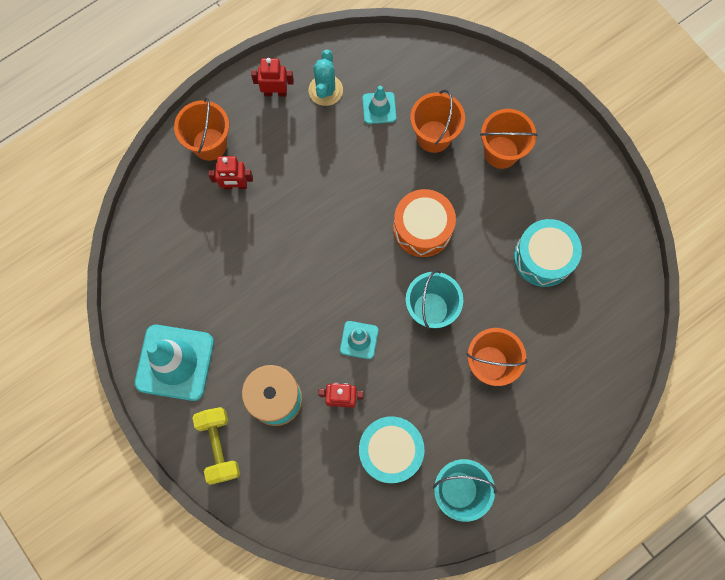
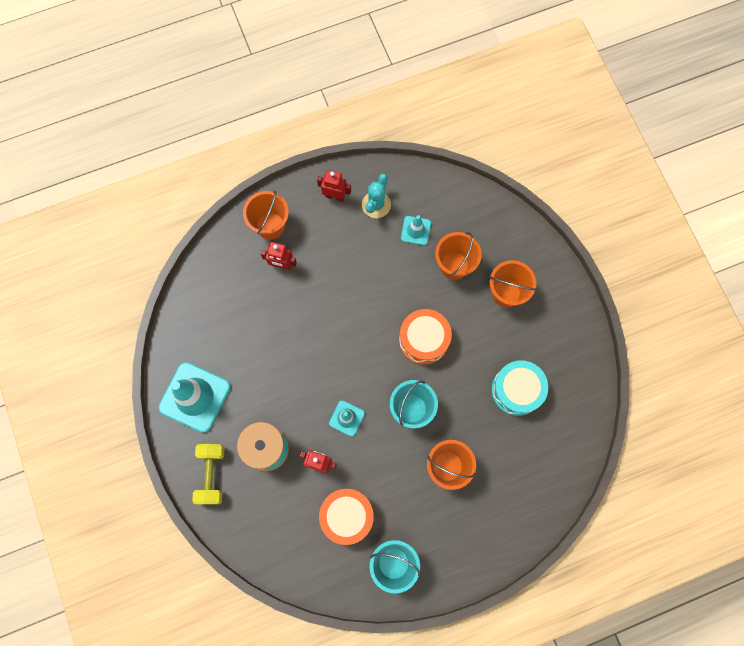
camera: 15 degrees right, 0 degrees up
turquoise drum [359,417,424,483] -> orange drum [319,489,374,545]

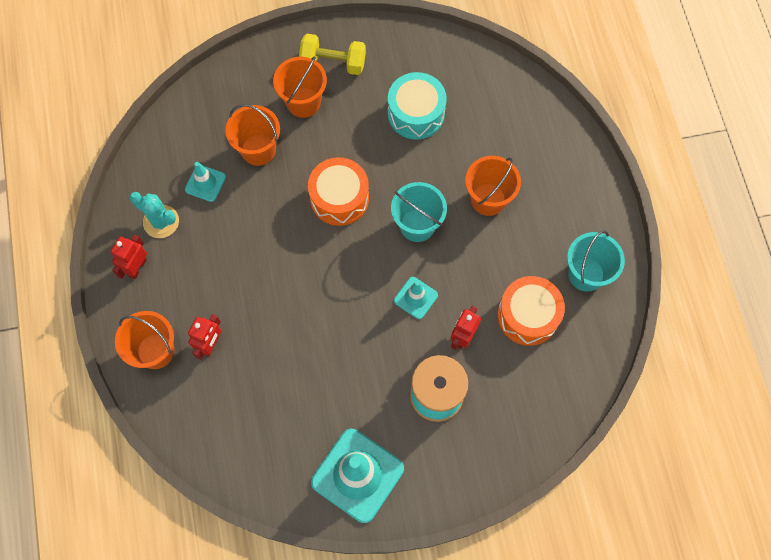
camera: 80 degrees left, 5 degrees down
yellow dumbbell [192,444,225,504] -> yellow dumbbell moved to [299,34,366,75]

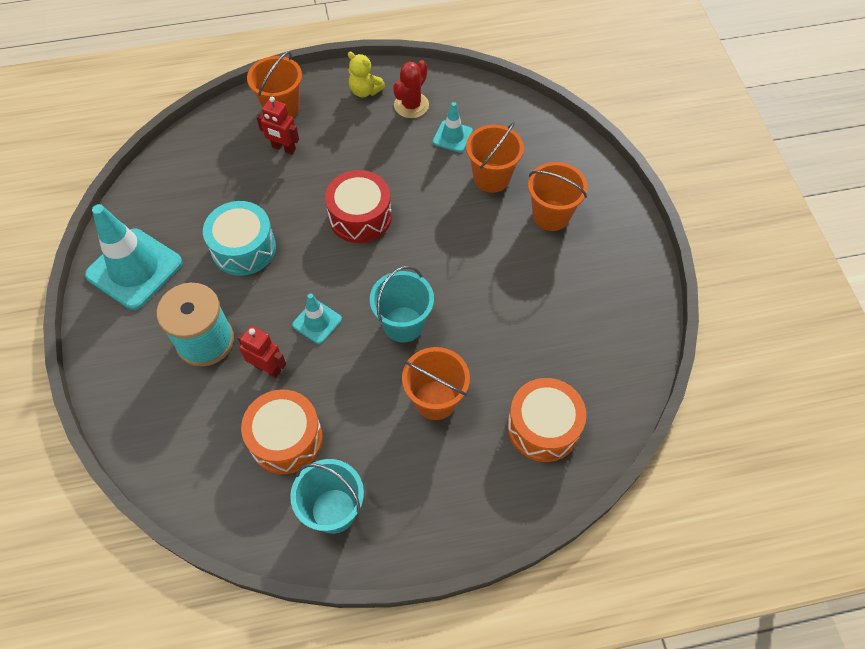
camera: 90 degrees right, 10 degrees down
red robot [111,234,147,279] -> yellow teddy bear [348,52,385,97]
turquoise cactus [130,192,179,238] -> red cactus [393,60,429,118]
yellow dumbbell [299,34,366,75] -> none
orange drum [308,157,369,226] -> orange drum moved to [507,378,586,462]
turquoise drum [388,72,447,139] -> turquoise drum moved to [203,201,276,276]
none -> red drum [325,170,392,243]

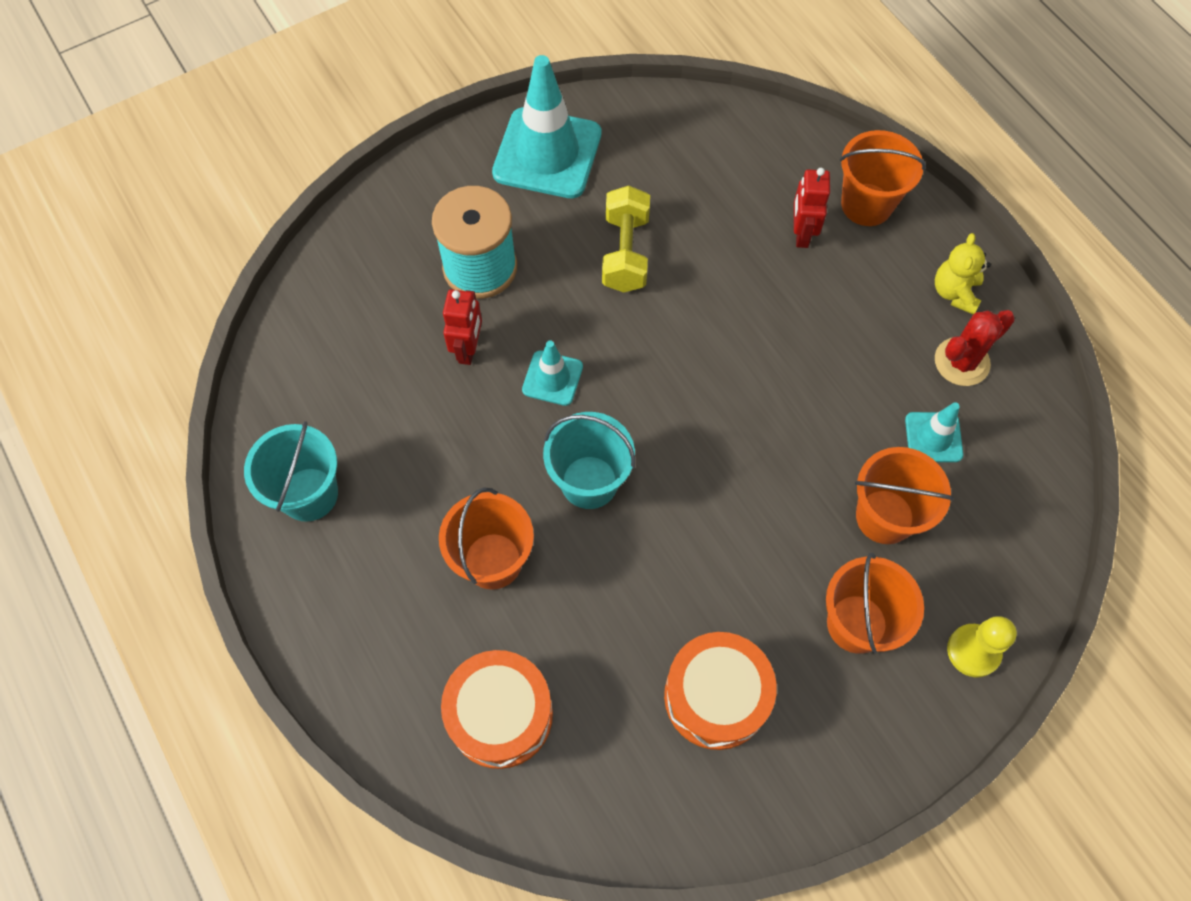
camera: 70 degrees right, 5 degrees up
turquoise drum [203,201,276,276] -> yellow dumbbell [602,186,650,293]
orange drum [241,390,323,474] -> orange drum moved to [664,632,777,750]
red drum [325,170,392,243] -> none
red cactus [393,60,429,118] -> red cactus turned 45 degrees counterclockwise [935,310,1015,386]
none -> yellow pawn [947,616,1017,677]

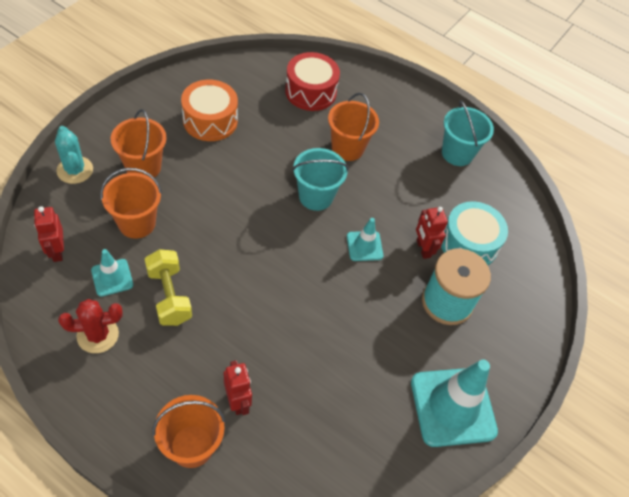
camera: 150 degrees right, 10 degrees down
orange drum [441,650,553,769] -> red drum [285,52,340,111]
yellow dumbbell [602,186,650,293] -> yellow dumbbell moved to [145,249,192,326]
yellow teddy bear [935,233,991,314] -> none
red cactus [935,310,1015,386] -> red cactus turned 45 degrees clockwise [58,299,123,353]
yellow pawn [947,616,1017,677] -> turquoise cactus [55,126,93,184]
none -> red robot [34,206,64,262]
none -> turquoise drum [441,201,508,265]

